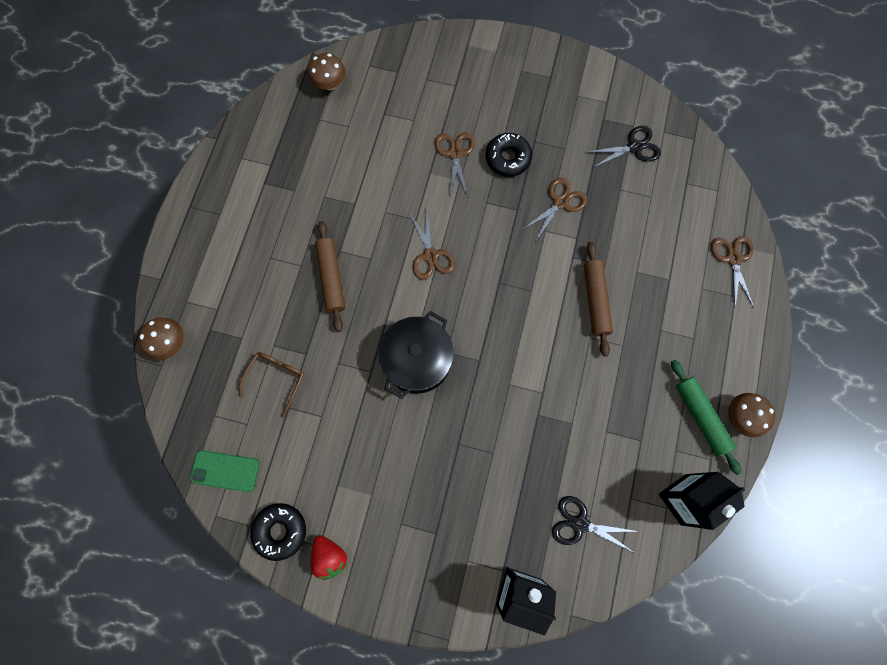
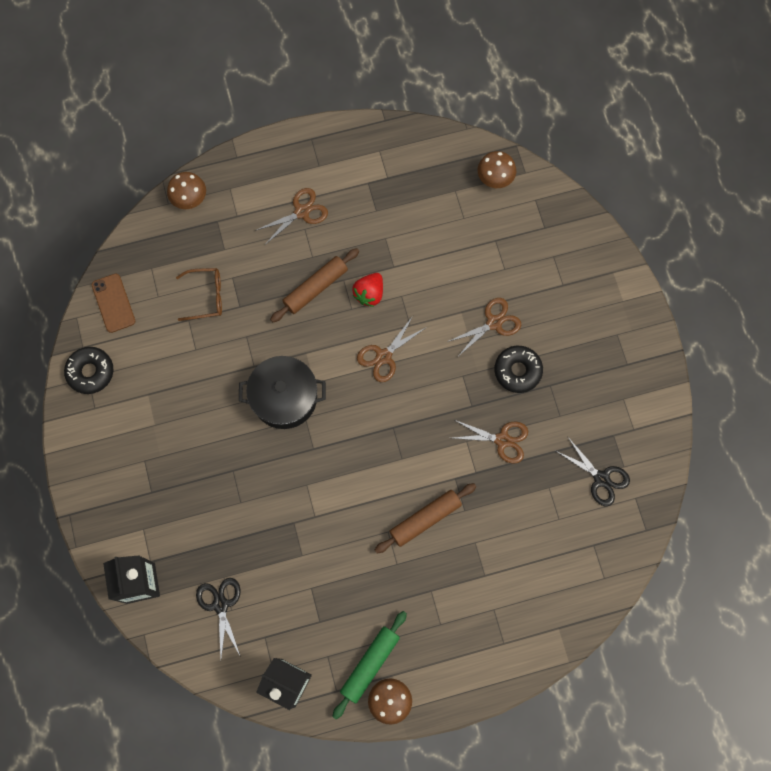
camera: 60 degrees right, 0 degrees up
green phone [190,450,259,492] -> brown phone [92,274,135,333]
red strawberry [311,536,347,580] -> red strawberry moved to [352,273,383,307]
brown scissors [711,236,754,308] -> brown scissors moved to [256,188,328,245]

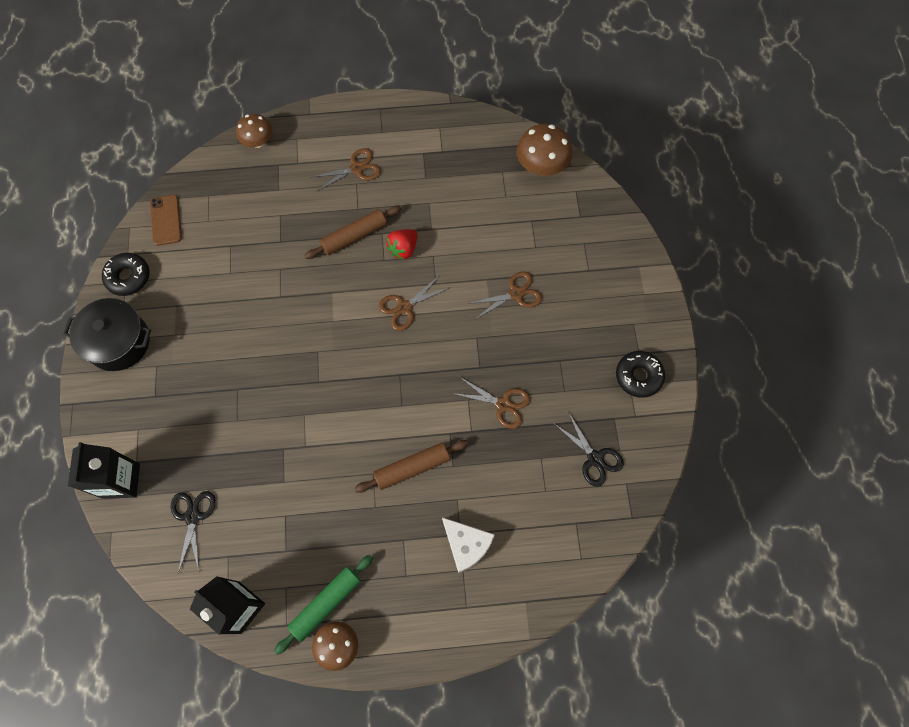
camera: 10 degrees right, 5 degrees down
brown glasses [176,268,222,321] -> none
black pot [239,356,326,429] -> black pot moved to [63,298,151,371]
brown mushroom [478,151,516,188] -> brown mushroom [517,124,573,176], size x1.50
black donut [494,346,543,393] -> black donut moved to [616,351,665,398]
none -> white cheese [442,517,495,573]

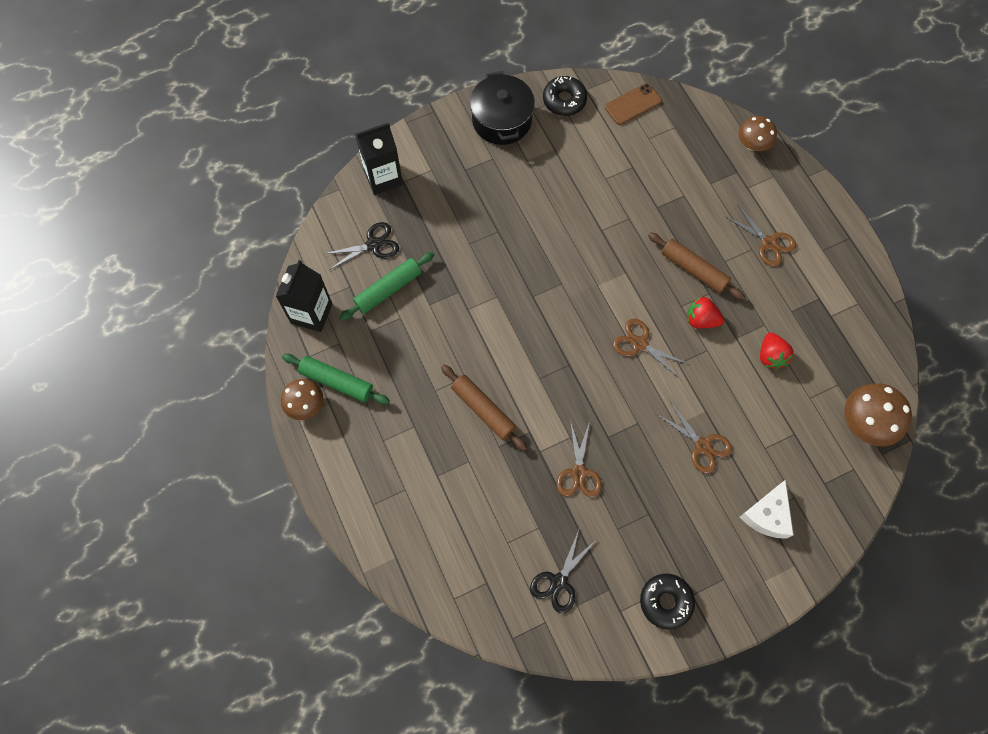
camera: 70 degrees right, 0 degrees up
white cheese [442,517,495,573] -> white cheese moved to [740,480,794,539]
none -> green rolling pin [339,252,434,321]
none -> red strawberry [760,333,794,369]

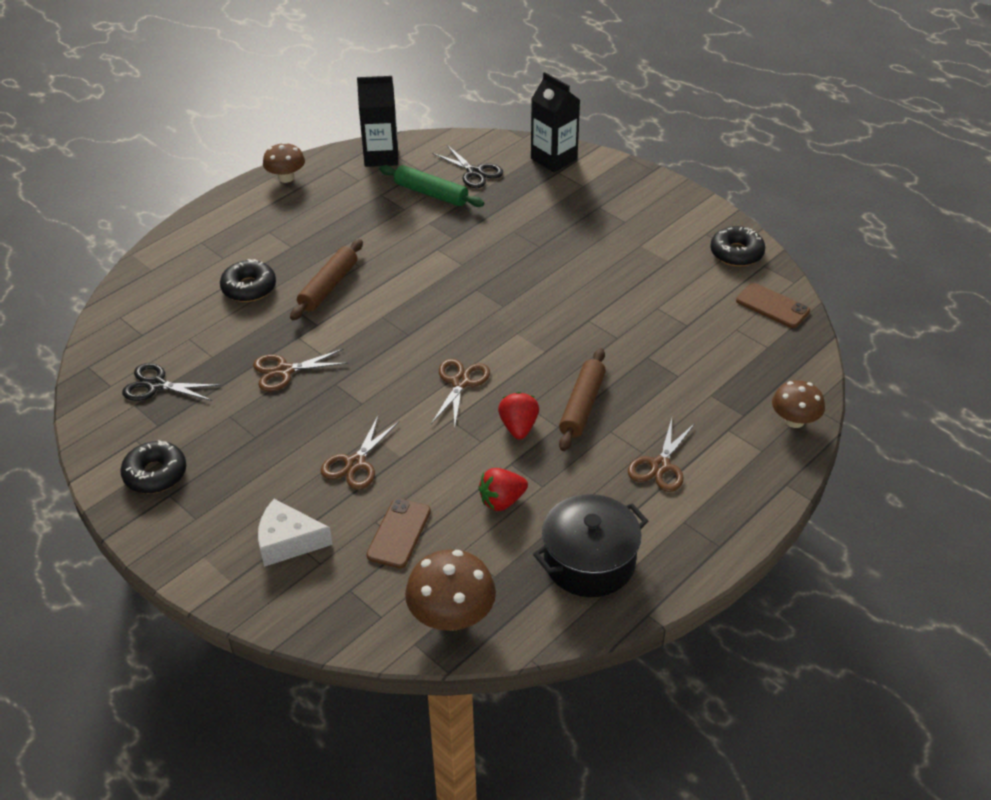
camera: 70 degrees right, 25 degrees down
green rolling pin [282,354,390,405] -> none
black pot [470,71,535,145] -> black pot moved to [533,494,648,597]
none -> black donut [220,259,276,302]
none -> brown phone [366,498,431,568]

